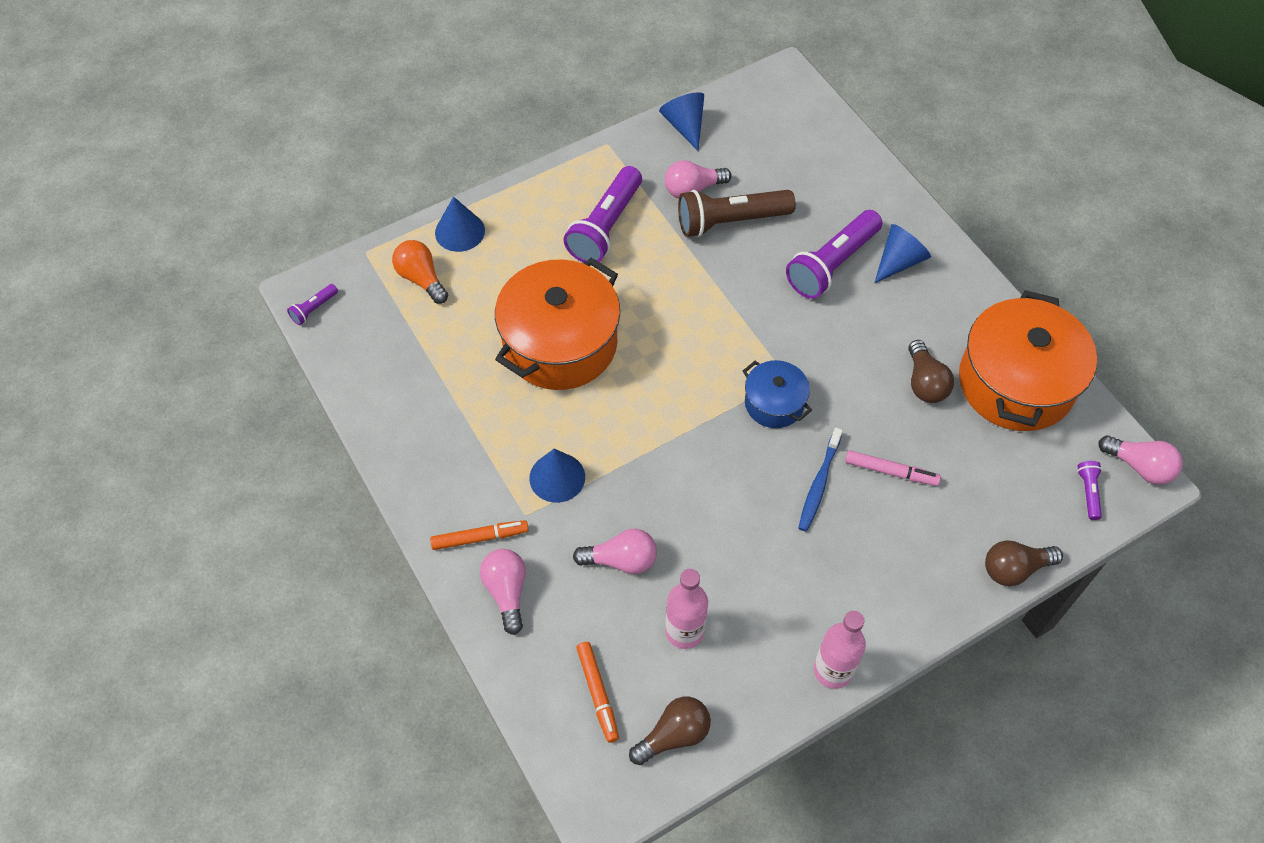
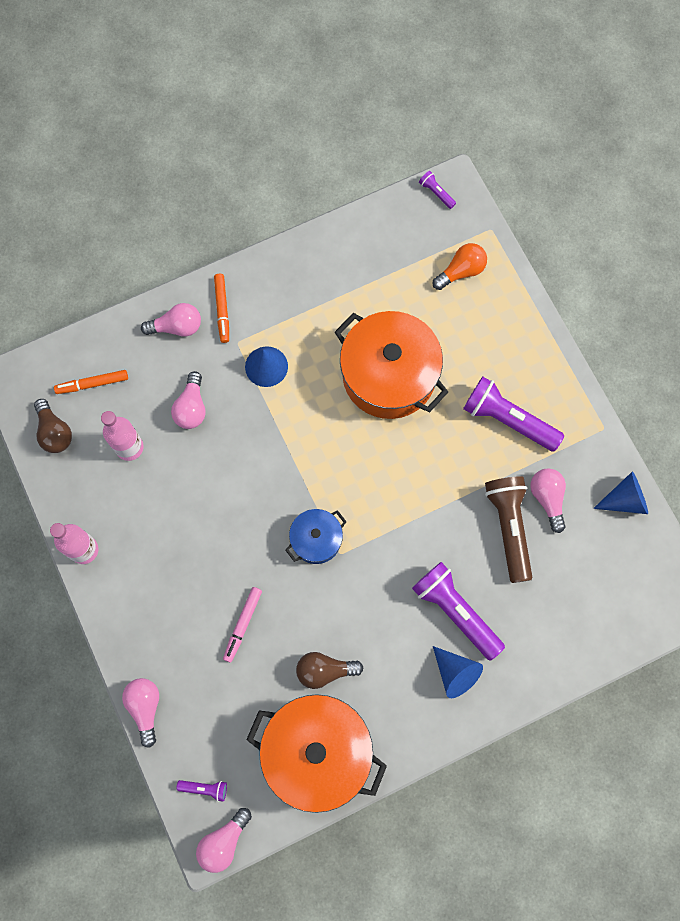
camera: 95 degrees right, 15 degrees up
blue cone [435,197,485,252] -> none
blue toothbrush [798,428,843,532] -> none
brown light bulb [985,540,1063,586] -> pink light bulb [122,678,159,748]

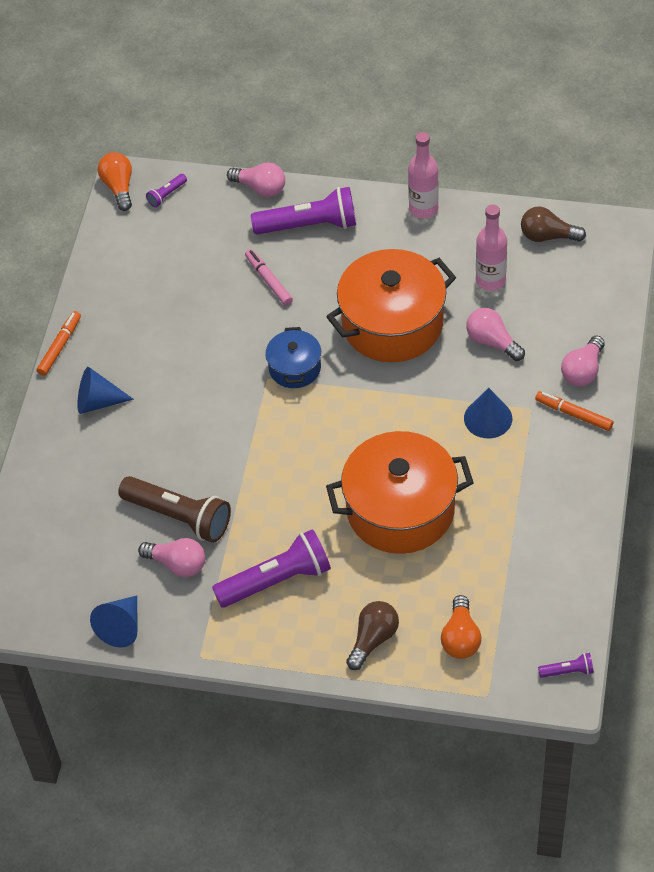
camera: 130 degrees right, 20 degrees down
orange marker [54,370,128,394] -> orange marker moved to [37,311,81,376]
pink light bulb [196,808,252,873] -> orange light bulb [98,152,132,211]
orange pot [246,694,387,813] -> orange pot moved to [326,249,456,362]
brown light bulb [296,652,363,689] -> brown light bulb moved to [346,601,399,670]
purple flashlight [412,562,505,661] -> purple flashlight moved to [251,187,356,235]

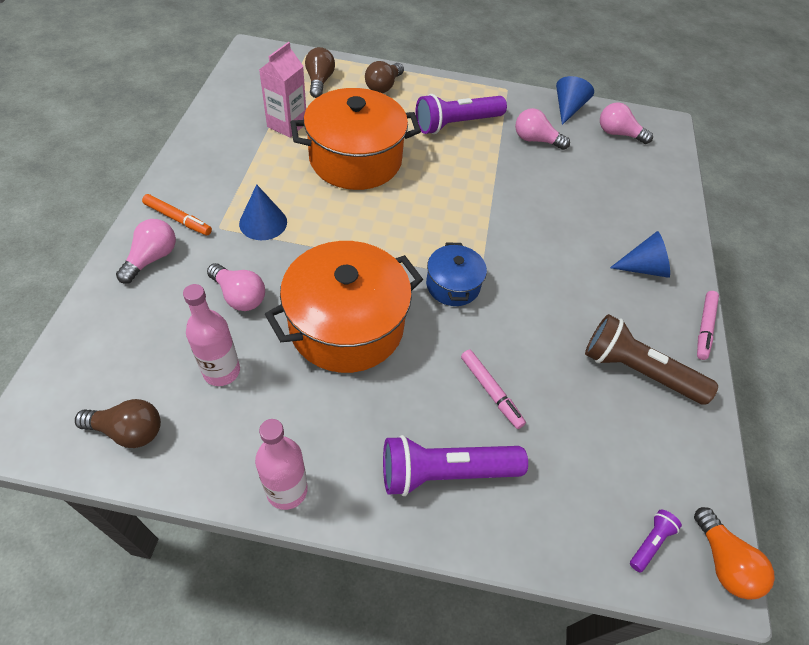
camera: 170 degrees right, 0 degrees up
orange marker [37,311,81,376] -> pink marker [697,291,719,360]
brown flashlight [118,476,231,543] -> brown flashlight moved to [585,314,718,405]
pink light bulb [227,162,285,197] -> pink light bulb moved to [600,102,653,144]
orange light bulb [441,595,481,659] -> brown light bulb [305,47,335,98]
purple flashlight [538,653,594,678] -> none
none -> pink carton [259,42,306,138]

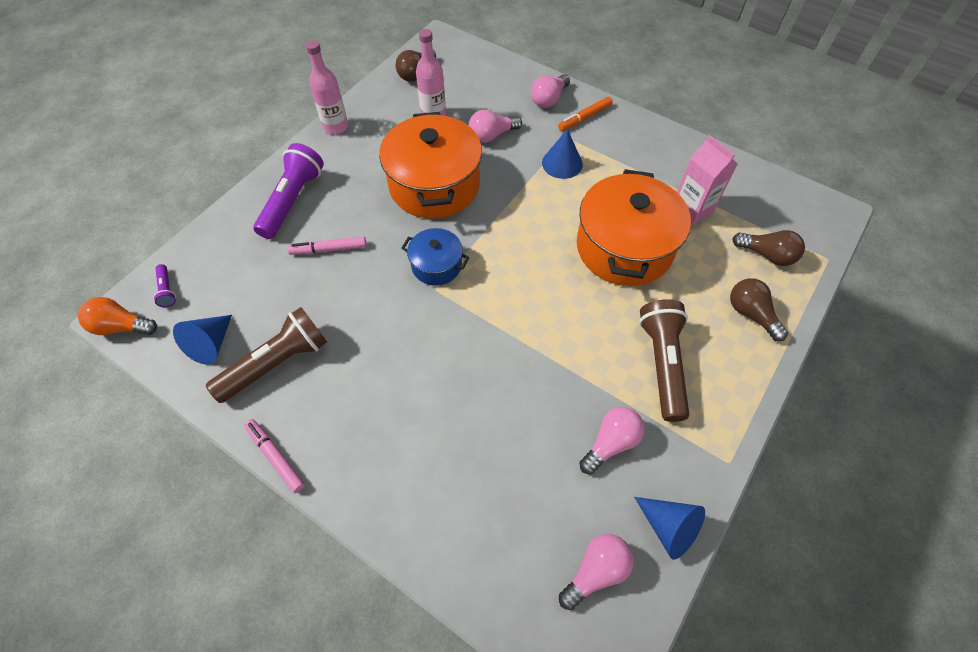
camera: 120 degrees right, 5 degrees up
pink light bulb [116,219,176,284] -> pink light bulb turned 75 degrees clockwise [531,74,570,108]
purple flashlight [416,94,507,134] -> brown flashlight [639,299,689,422]
blue cone [610,231,670,278] -> blue cone moved to [173,315,232,365]

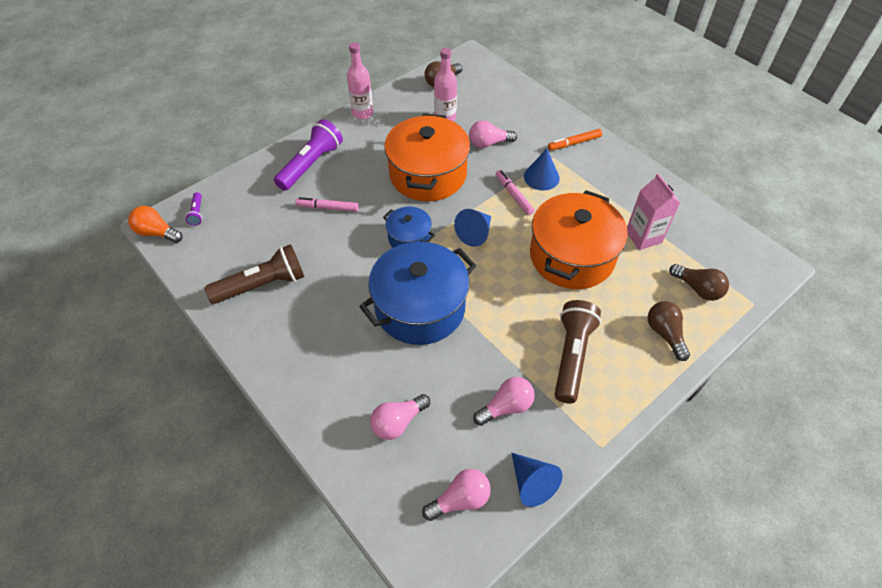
camera: 15 degrees right, 5 degrees down
blue cone [173,315,232,365] -> blue cone moved to [454,209,491,247]
pink marker [244,419,305,493] -> pink marker moved to [496,170,534,215]
pink light bulb [531,74,570,108] -> pink light bulb moved to [370,394,430,440]
none -> blue pot [359,242,476,345]

